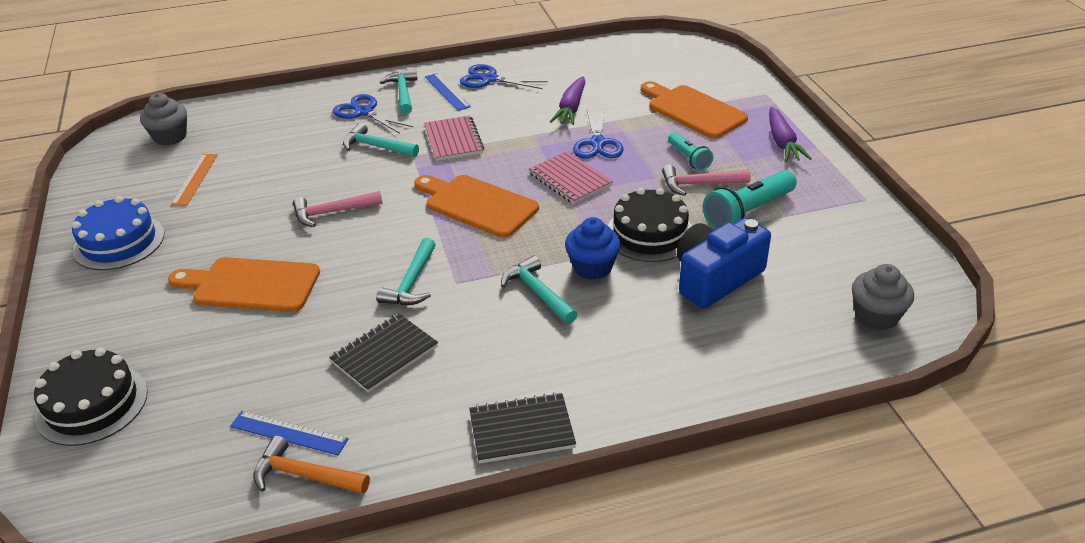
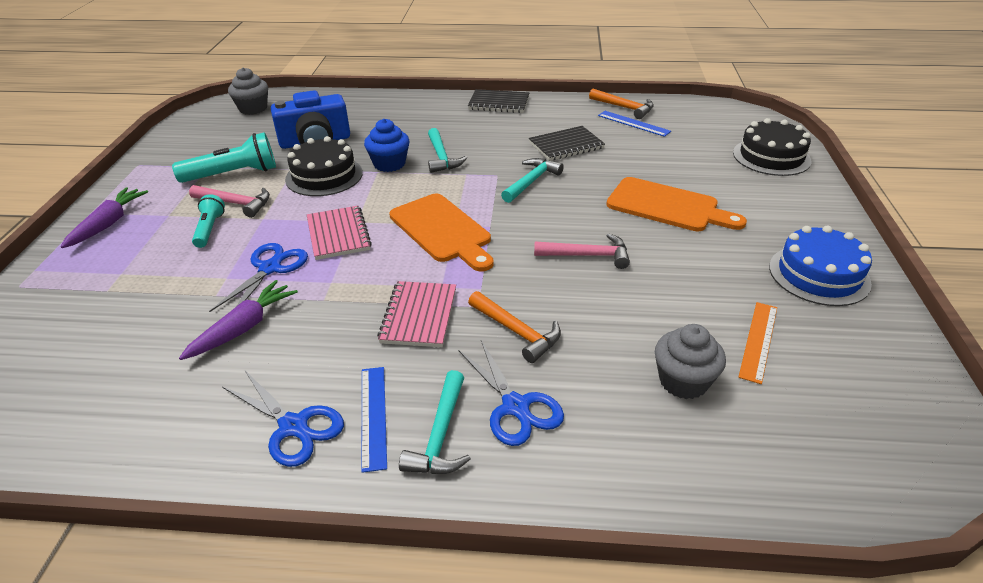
camera: 160 degrees left, 0 degrees up
grey cupcake [140,93,187,146] -> grey cupcake moved to [655,324,726,399]
turquoise hammer [343,123,419,157] -> orange hammer [468,291,561,363]
orange cutting board [641,81,748,139] -> none

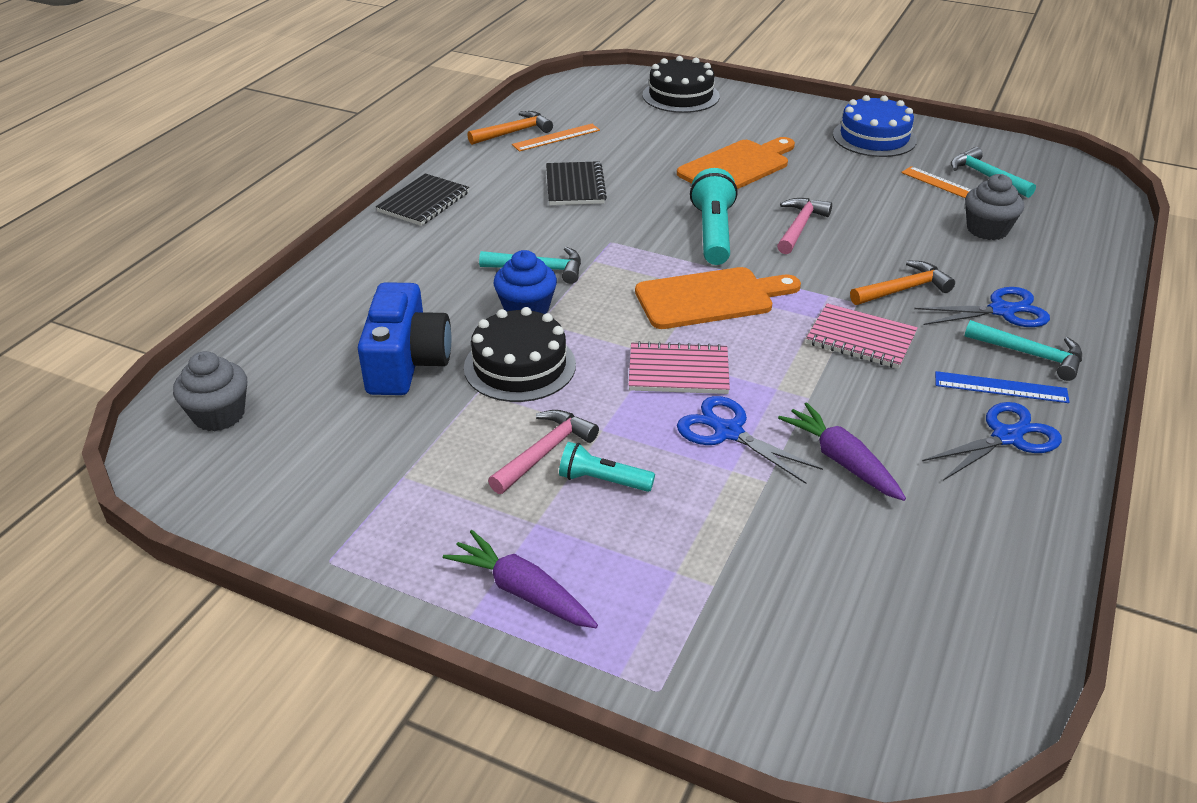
camera: 70 degrees left, 0 degrees up
turquoise flashlight [172,132,276,183] -> turquoise flashlight moved to [690,168,738,265]
turquoise hammer [501,158,564,203] -> turquoise hammer moved to [951,147,1036,198]
blue ruler [598,111,671,137] -> orange ruler [512,124,600,152]

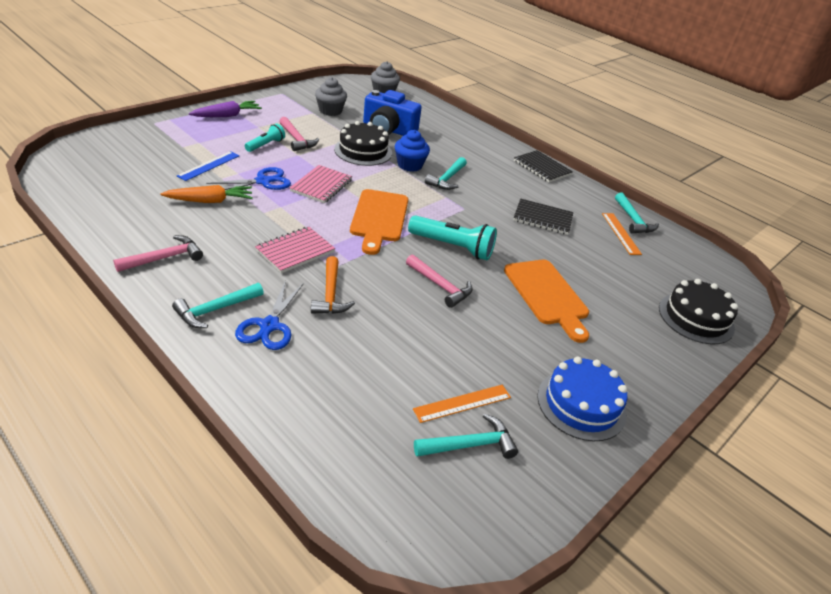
camera: 105 degrees right, 0 degrees up
orange hammer [467,111,553,145] -> turquoise hammer [615,193,659,234]
purple carrot [778,402,906,501] -> orange carrot [160,185,253,203]
blue scissors [922,402,1062,481] -> pink hammer [113,235,203,272]
blue ruler [935,371,1069,403] -> blue ruler moved to [177,151,239,181]
grey cupcake [965,174,1024,240] -> grey cupcake moved to [315,77,347,116]

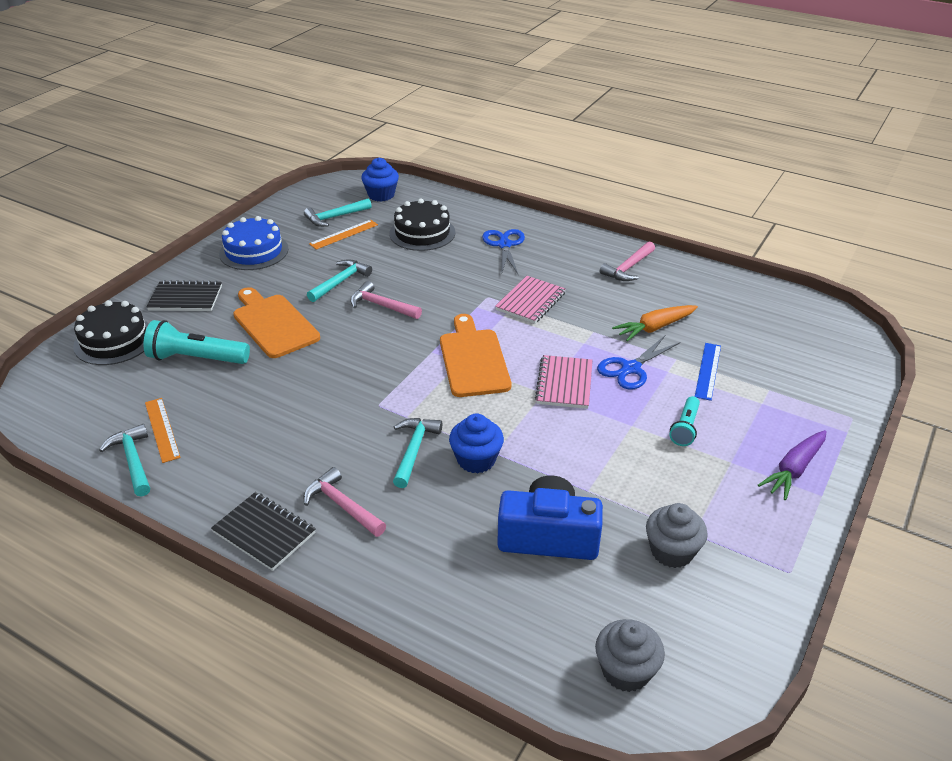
camera: 170 degrees right, 0 degrees up
turquoise hammer [172,283,264,328] -> turquoise hammer moved to [307,259,372,302]
pink hammer [279,117,319,151] -> pink hammer moved to [304,467,386,537]
orange hammer [311,256,355,314] -> none
black cake [334,121,392,166] -> black cake moved to [389,199,456,251]
turquoise flashlight [408,215,497,260] -> turquoise flashlight moved to [143,320,250,364]
black notebook [513,198,573,235] -> black notebook moved to [147,280,222,311]
none -> blue cupcake [361,158,399,202]

